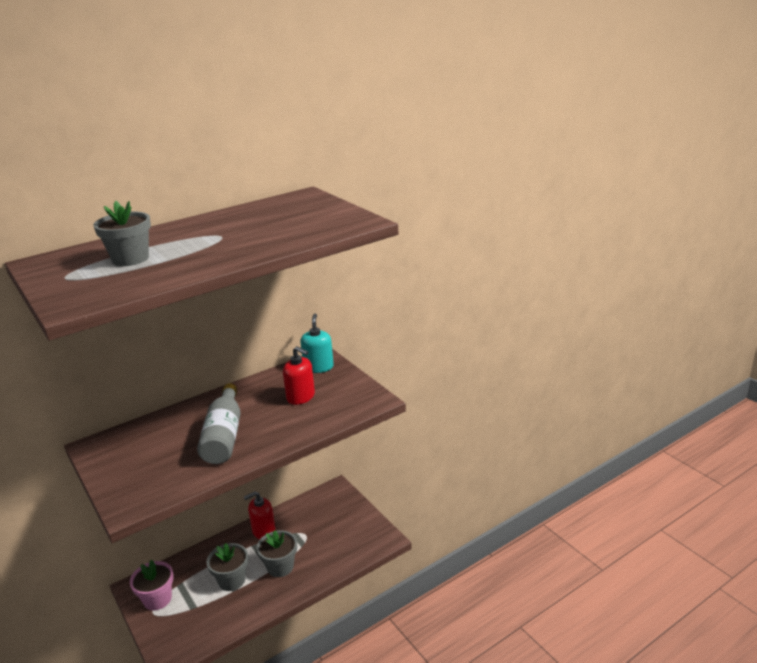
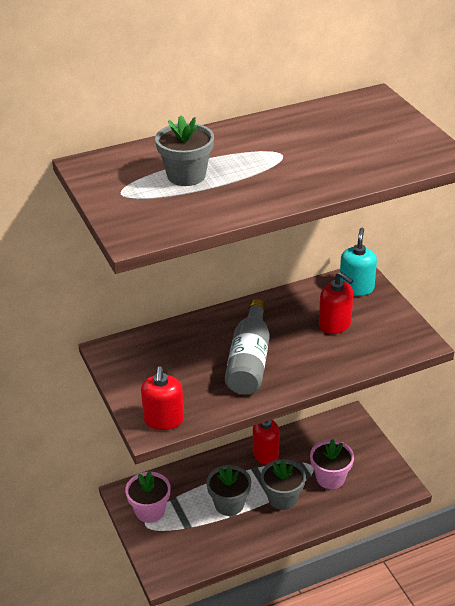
camera: 10 degrees right, 10 degrees up
none -> red soap dispenser [141,366,184,430]
none -> pink flower pot [310,439,354,489]

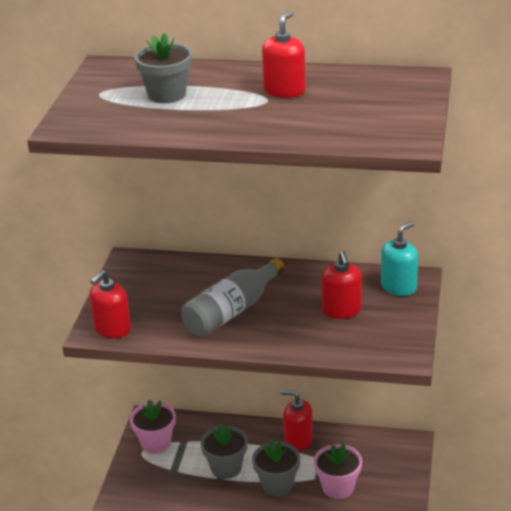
camera: 35 degrees right, 5 degrees down
none -> red soap dispenser [262,11,306,98]

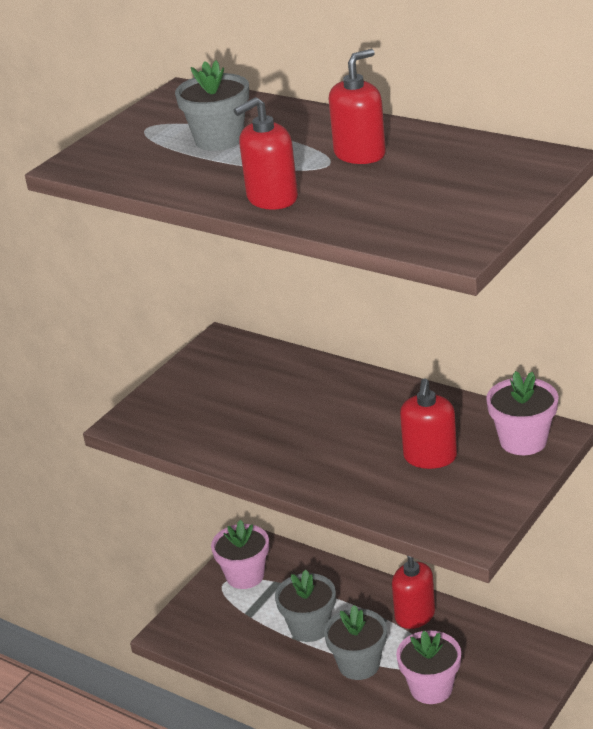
camera: 25 degrees right, 0 degrees up
red soap dispenser [89,270,131,338] -> red soap dispenser moved to [234,97,298,210]
grey bottle [181,258,285,337] -> none
turquoise soap dispenser [381,221,418,296] -> pink flower pot [486,371,558,455]

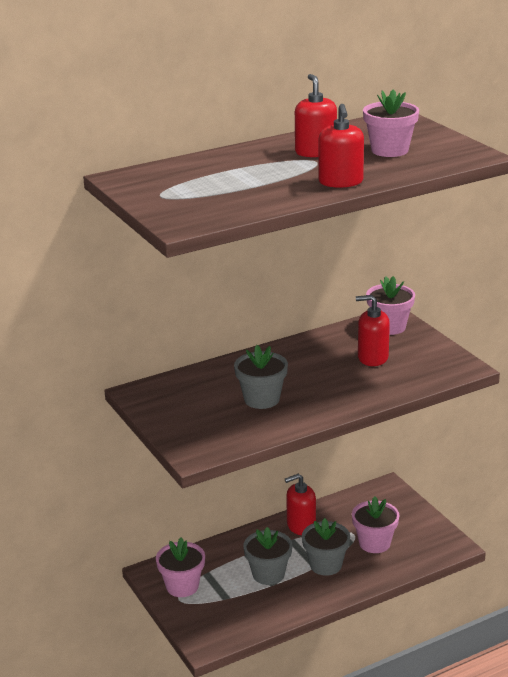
camera: 65 degrees left, 5 degrees down
grey flower pot [175,60,249,151] -> grey flower pot moved to [234,345,288,409]
red soap dispenser [400,378,457,469] -> red soap dispenser turned 150 degrees clockwise [356,295,390,366]
none -> pink flower pot [363,89,419,157]

